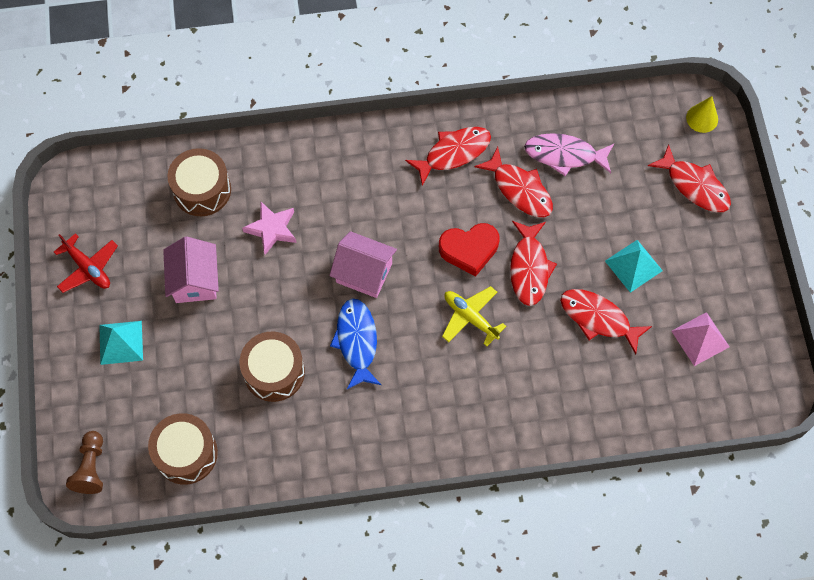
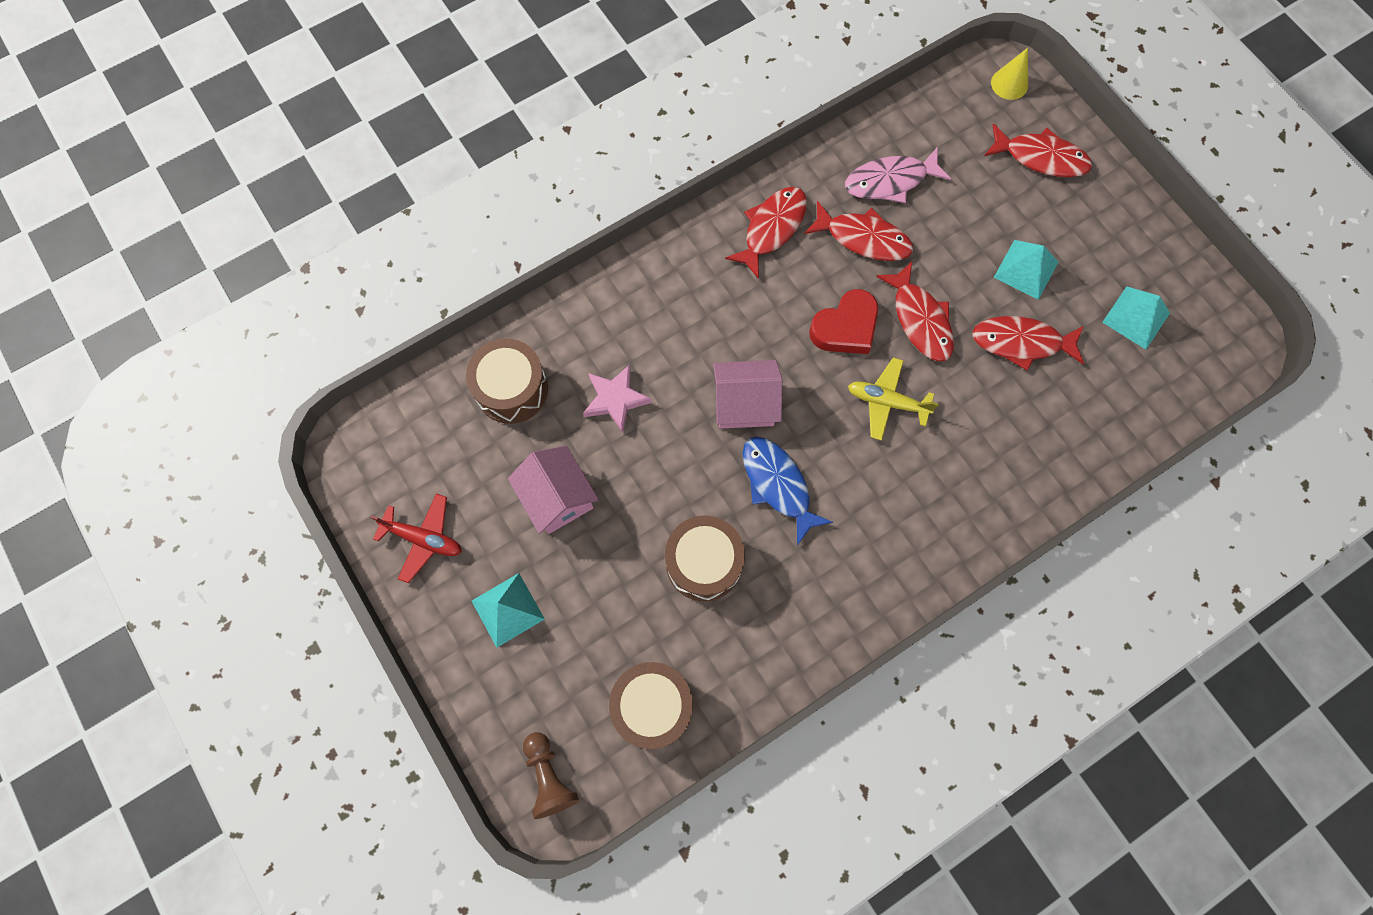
camera: 25 degrees left, 5 degrees up
pink pyramid [671,312,730,366] -> turquoise pyramid [1102,286,1170,349]

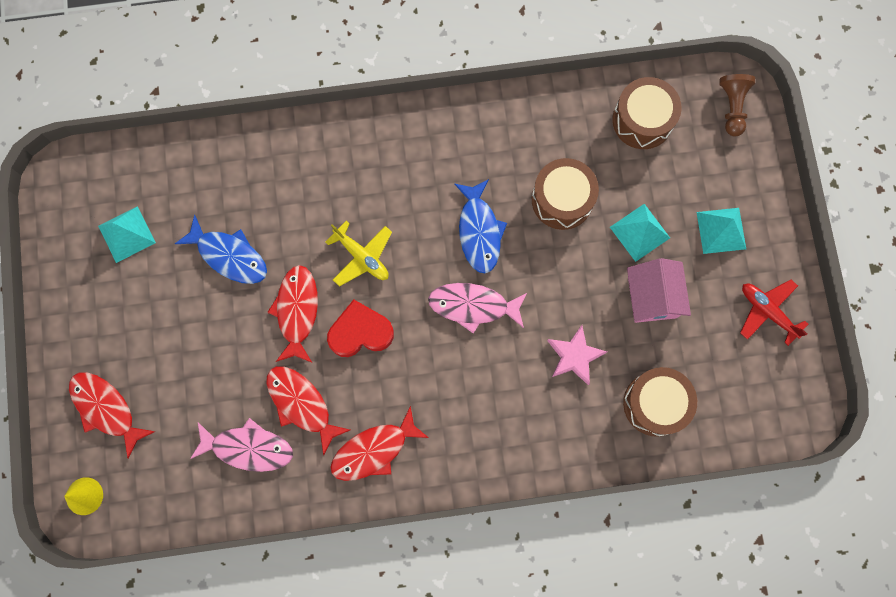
camera: 155 degrees left, 5 degrees up
pink house [713,360,782,429] -> pink fish [428,283,527,334]
red fish [972,316,1084,371] -> blue fish [175,214,267,284]
turquoise pyramid [994,240,1058,300] -> turquoise pyramid moved to [610,204,670,262]

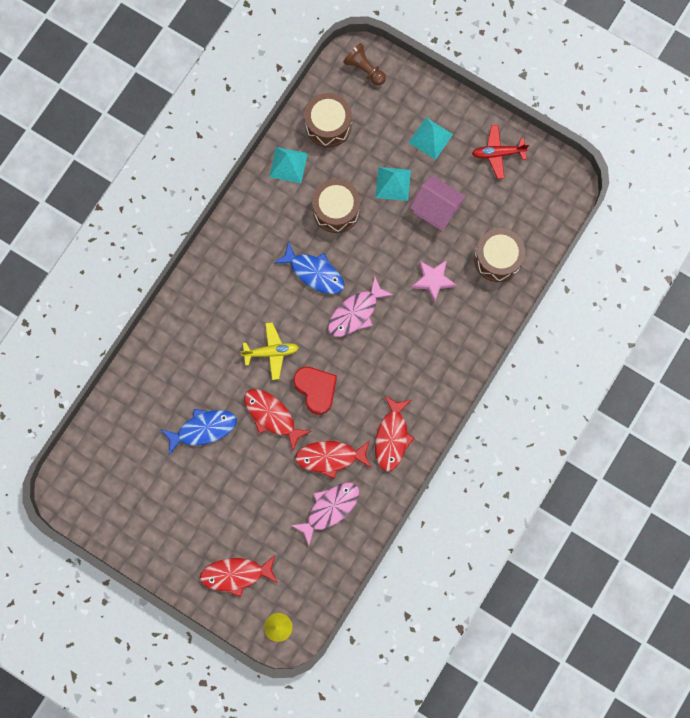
camera: 50 degrees left, 0 degrees up
turquoise pyramid [98,206,156,263] -> turquoise pyramid moved to [269,147,308,183]
red heart [327,299,394,357] -> red heart turned 120 degrees clockwise [294,367,337,415]

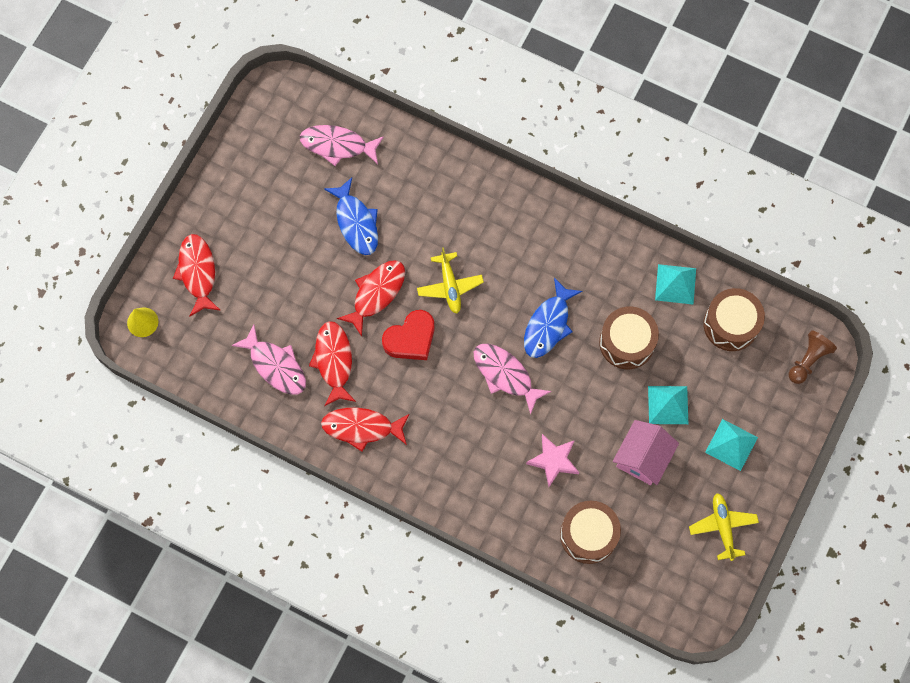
camera: 85 degrees right, 5 degrees down
red plane [472,125,529,179] -> yellow plane [689,493,759,561]
none -> pink fish [300,125,384,166]

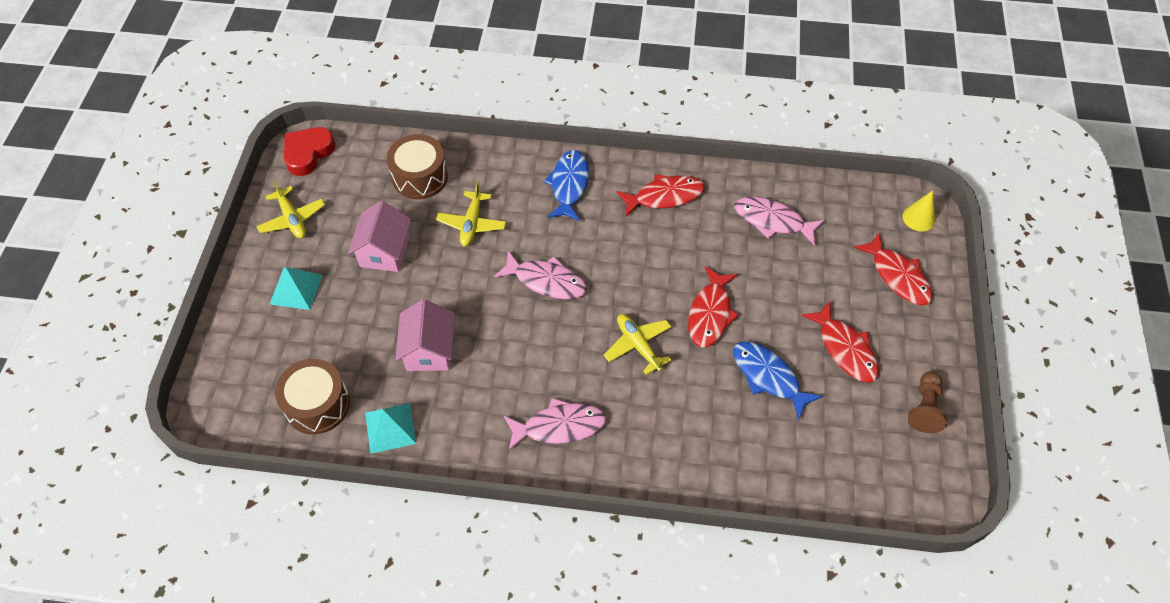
camera: 160 degrees right, 15 degrees down
pink fish [300,125,384,166] -> pink fish moved to [504,398,606,450]
red fish [309,321,356,406] -> red fish moved to [801,301,879,383]
red heart [382,310,435,360] -> red heart moved to [284,127,336,176]
blue fish [524,278,582,358] -> blue fish moved to [544,150,589,221]
pink star [526,434,579,487] -> yellow plane [436,182,506,247]
brown drum [599,306,659,369] -> pink house [395,299,455,371]
turquoise pyramid [648,386,688,424] -> none
brown pawn [789,330,837,384] -> brown pawn moved to [908,371,947,433]

